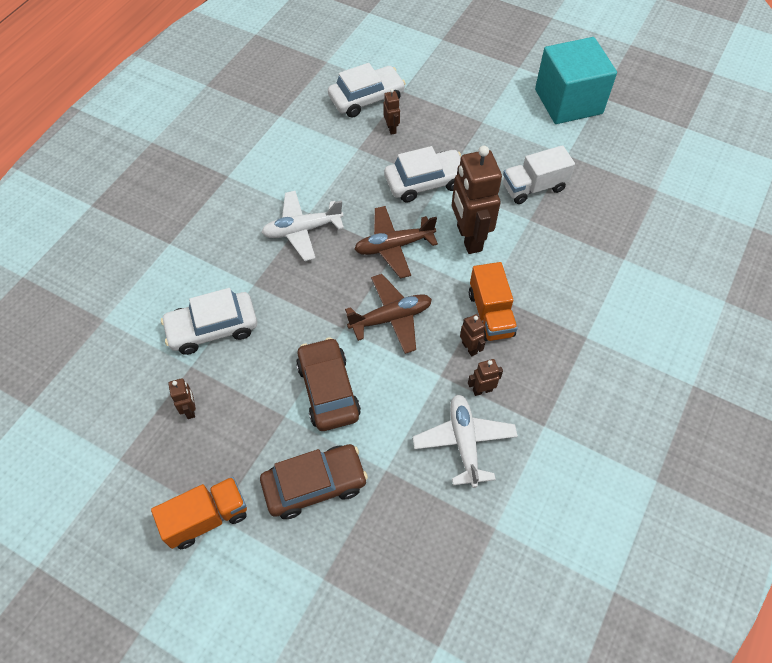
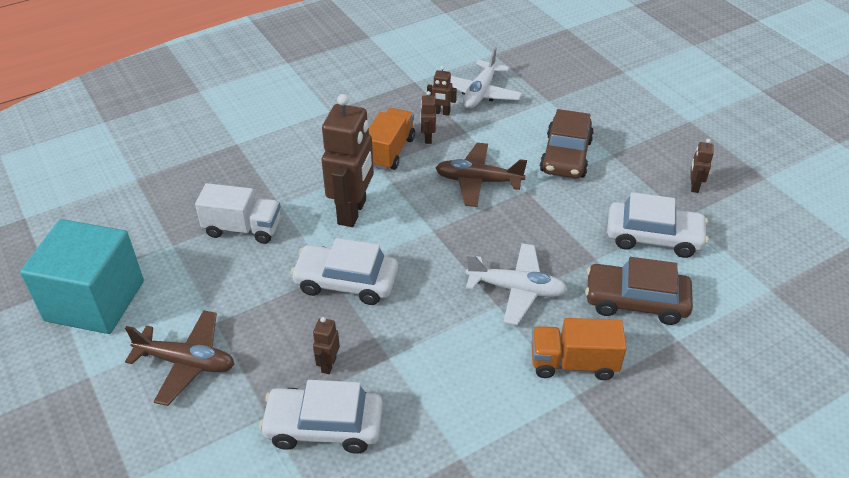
camera: 150 degrees left, 15 degrees down
orange truck [151,477,247,549] -> orange truck moved to [532,318,627,380]
brown car [260,444,368,519] -> brown car moved to [585,257,693,325]
brown plane [354,206,438,279] -> brown plane moved to [125,310,235,406]

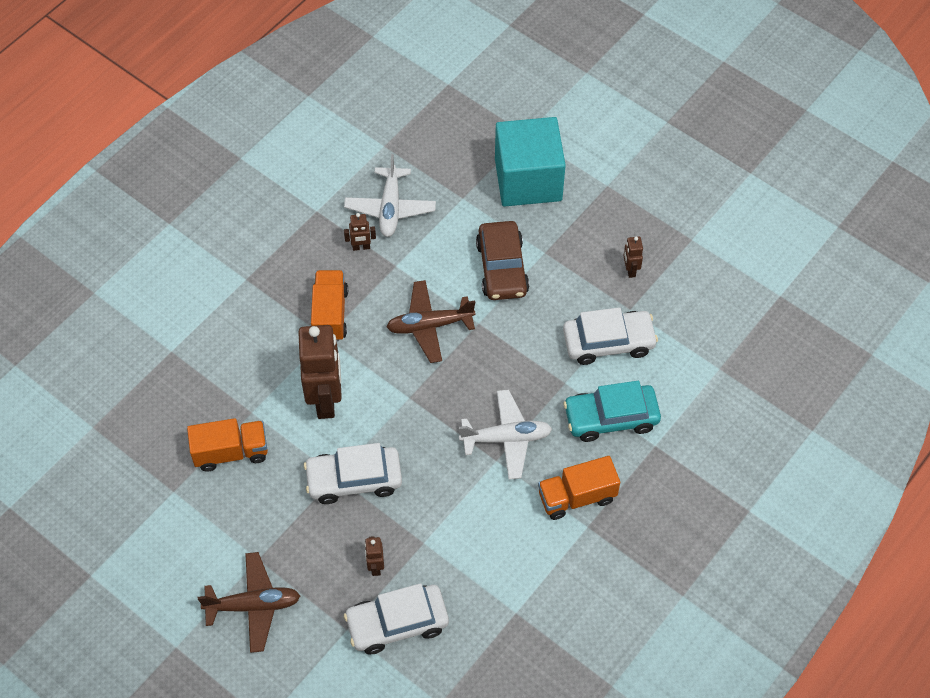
camera: 20 degrees left, 15 degrees up
turquoise cube [20,219,144,334] -> turquoise cube moved to [495,117,566,207]
white truck [195,183,281,244] -> orange truck [187,418,268,472]
brown robot [420,91,436,144] -> none
brown car [585,257,693,325] -> turquoise car [563,381,661,442]

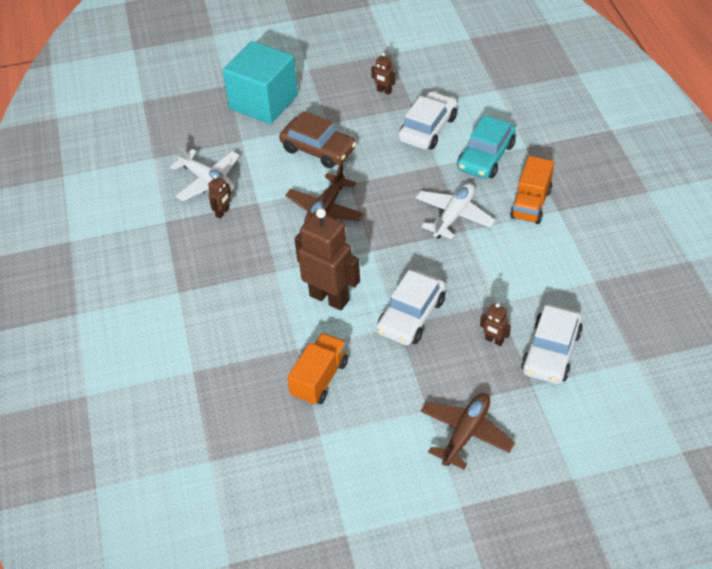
camera: 50 degrees left, 10 degrees down
orange truck [311,270,348,342] -> none

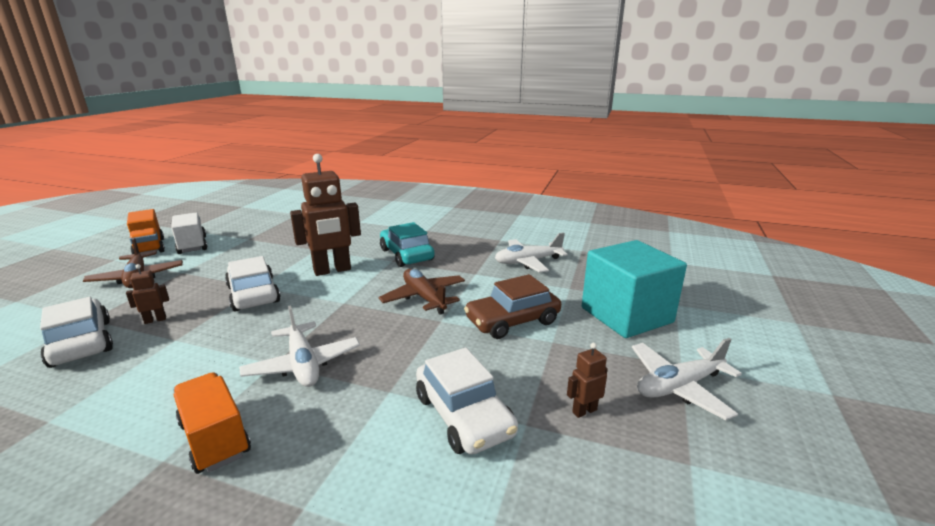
camera: 120 degrees right, 25 degrees down
brown robot [208,175,231,219] -> none
orange truck [287,333,348,405] -> orange truck moved to [127,209,165,254]
turquoise car [457,115,516,178] -> turquoise car moved to [380,222,434,267]
none -> white truck [171,212,207,254]
none -> white plane [632,338,742,420]

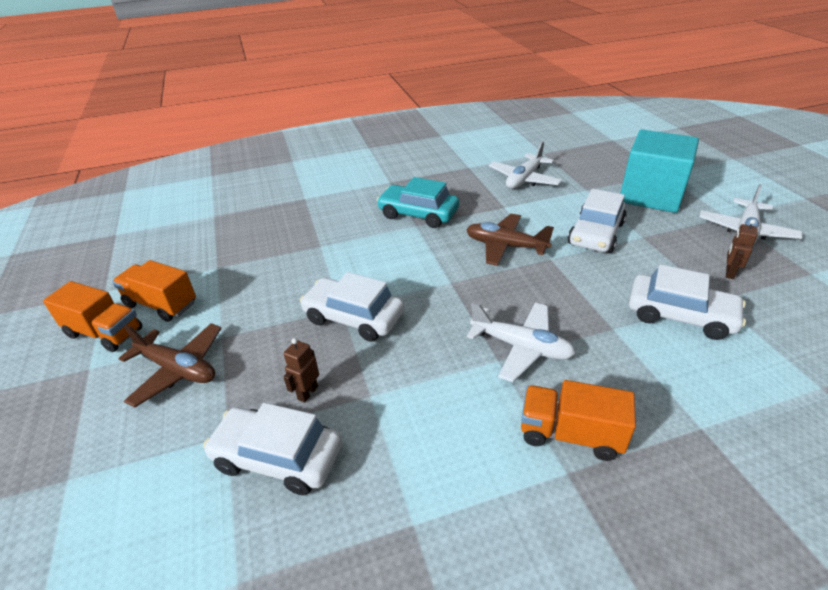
camera: 35 degrees left, 15 degrees up
white truck [171,212,207,254] -> orange truck [112,260,196,322]
brown robot [290,154,361,276] -> none
brown car [464,274,561,339] -> white car [568,189,627,253]

